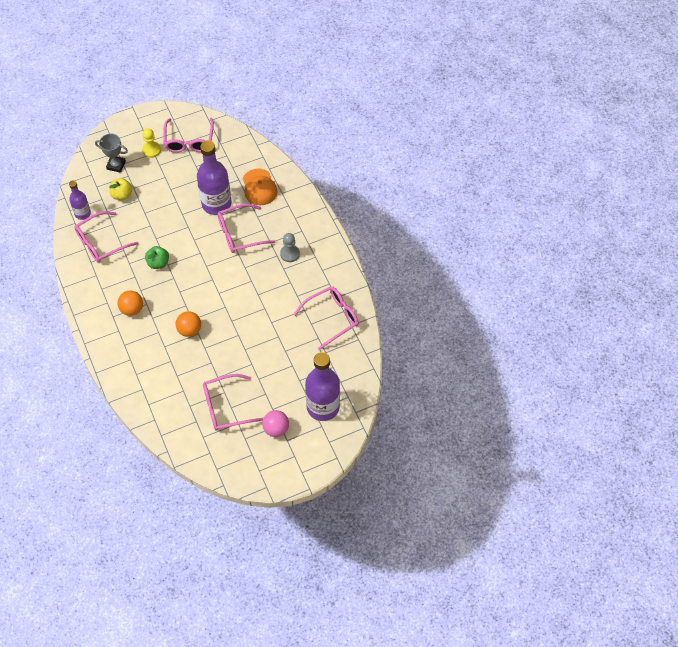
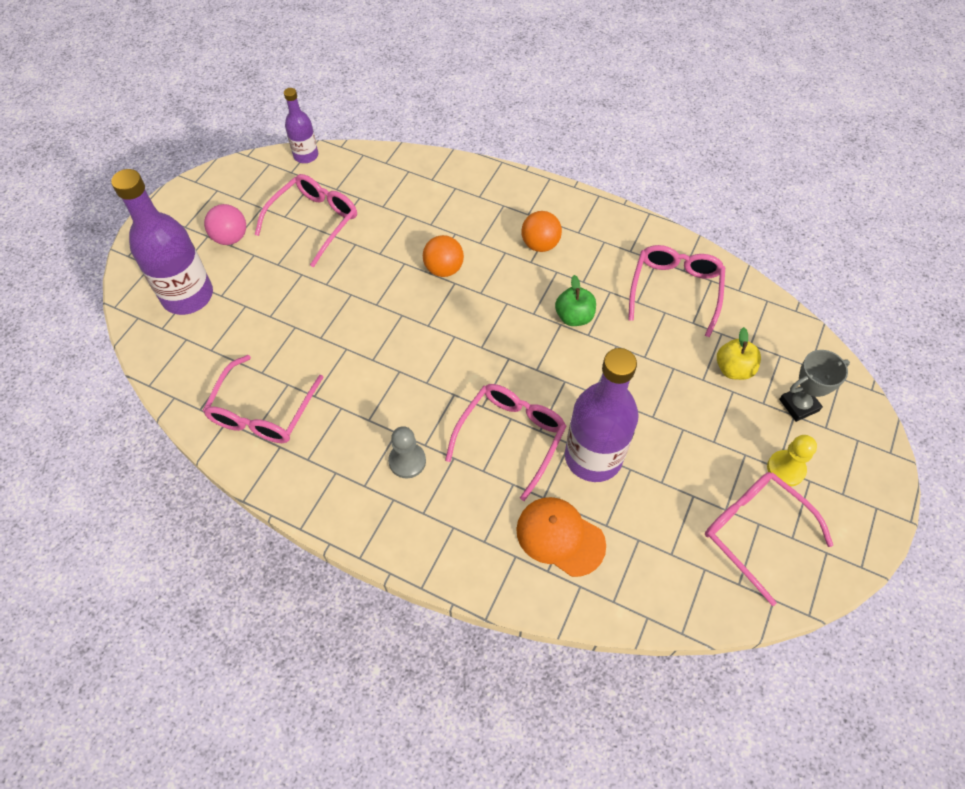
camera: 140 degrees right, 0 degrees up
purple bottle [69,181,91,220] -> purple bottle moved to [284,88,318,163]

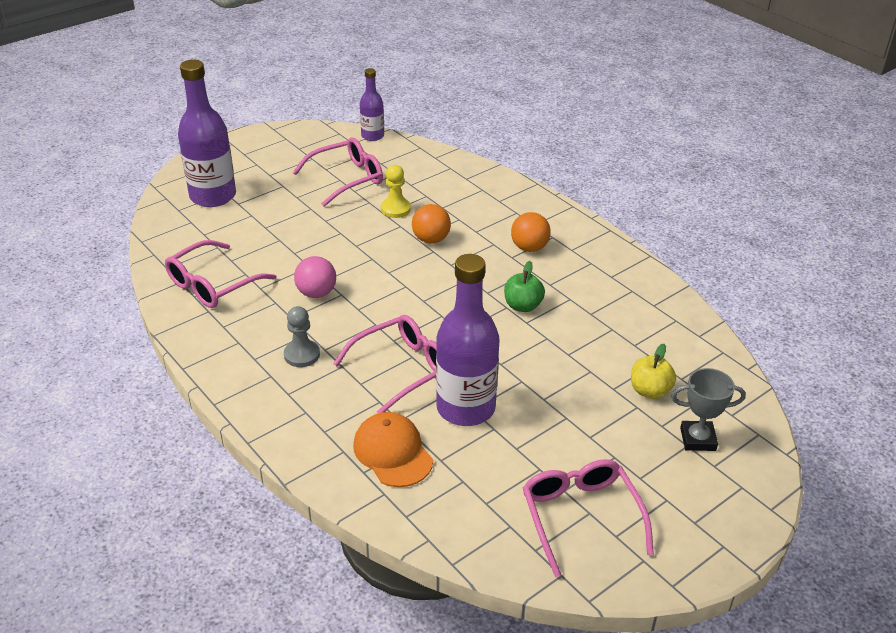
camera: 25 degrees right, 20 degrees down
pink ball [204,204,246,245] -> pink ball moved to [294,256,336,298]
pink glasses [628,245,725,337] -> none
yellow pawn [767,435,817,487] -> yellow pawn moved to [381,165,411,218]

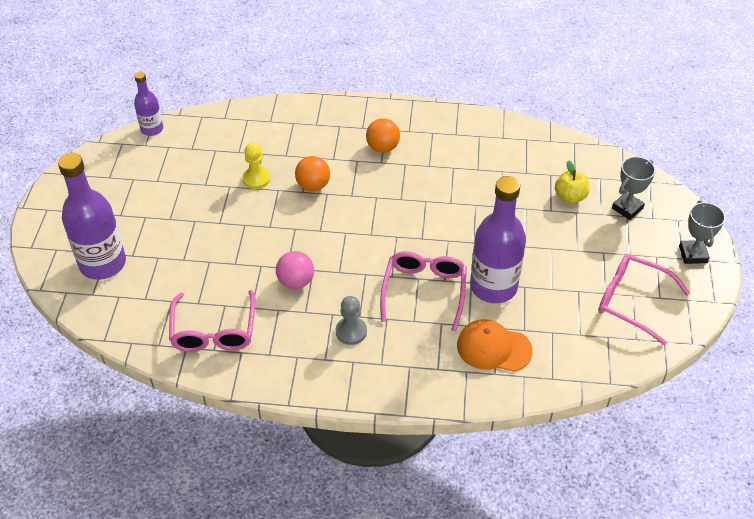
camera: 45 degrees left, 10 degrees up
pink glasses [293,138,383,207] -> none
green apple [504,261,545,312] -> none
none -> grey trophy [679,200,726,264]

